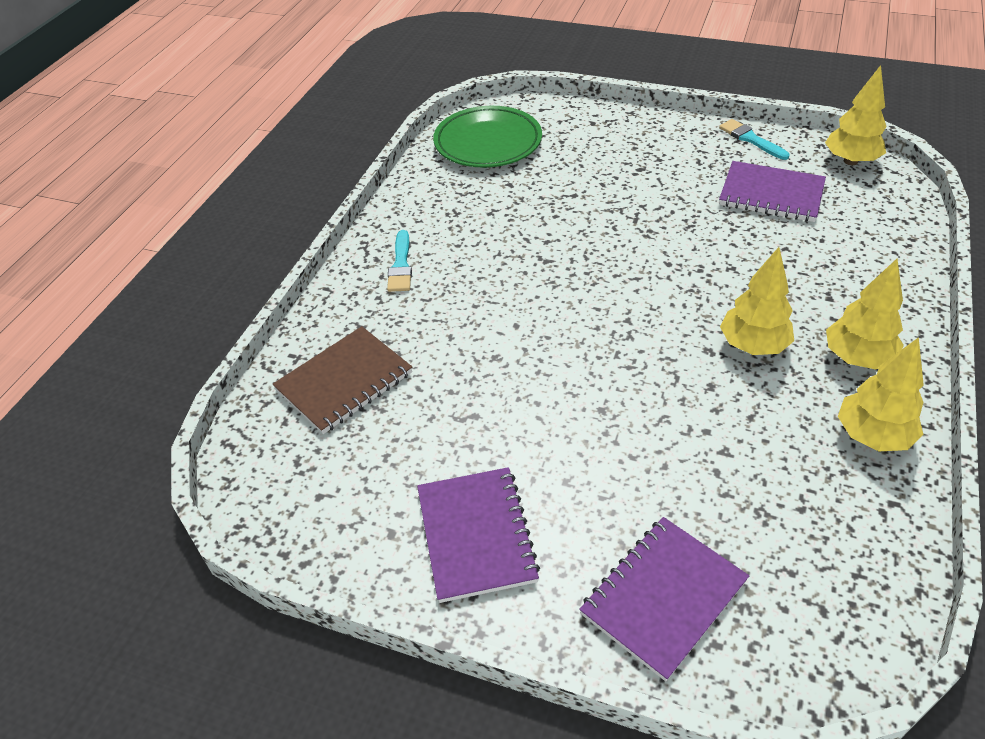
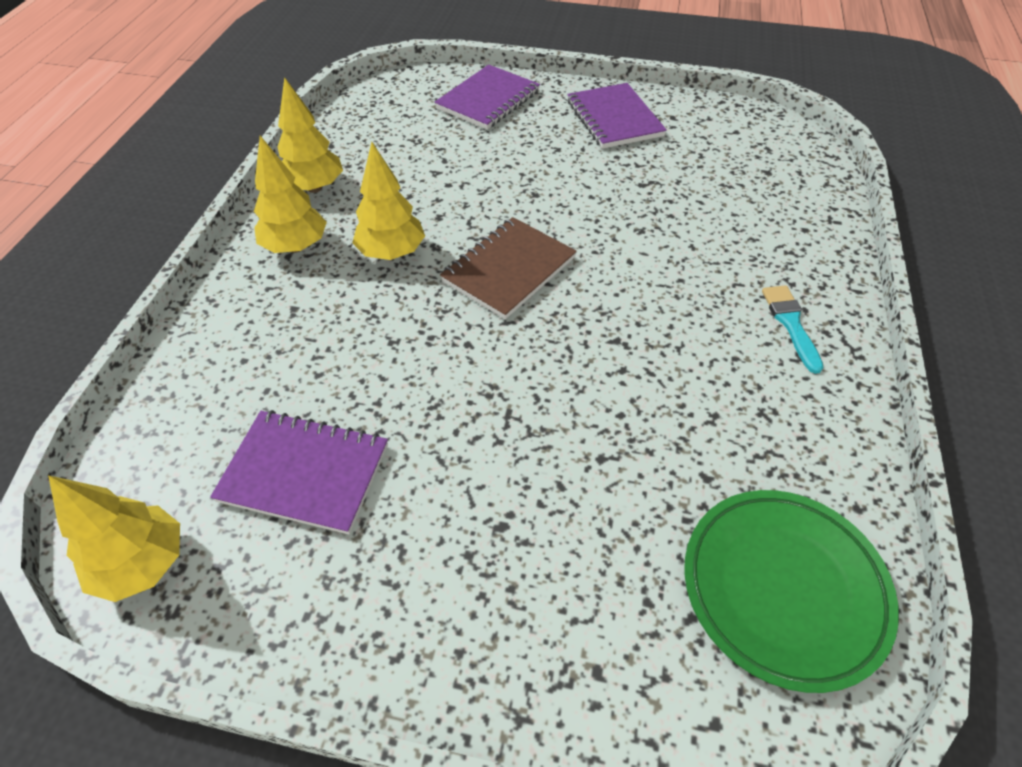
camera: 170 degrees right, 5 degrees up
brown notebook [273,326,412,434] -> brown notebook moved to [440,217,577,319]
turquoise brush [719,119,789,160] -> none

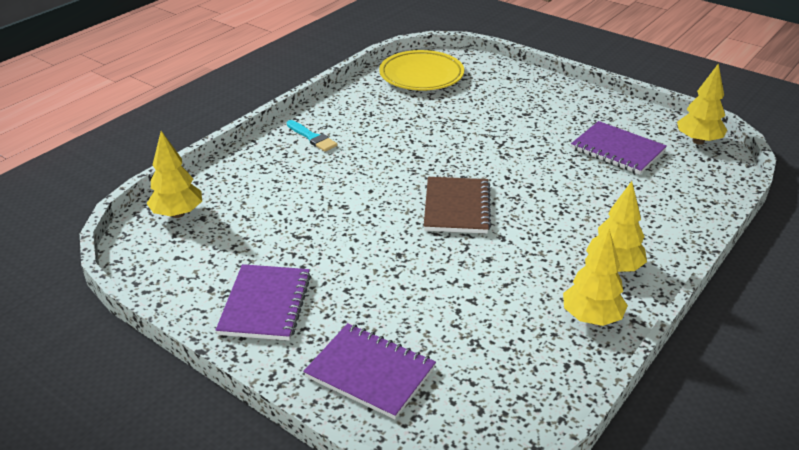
camera: 155 degrees left, 15 degrees down
yellow tree [352,142,425,260] -> yellow tree moved to [146,131,202,218]
purple notebook [434,65,540,130] -> purple notebook turned 60 degrees clockwise [303,323,436,419]
brown notebook [440,217,577,319] -> brown notebook turned 60 degrees counterclockwise [424,177,491,234]
green plate [684,490,899,693] -> yellow plate [379,50,464,90]
turquoise brush [762,285,823,374] -> turquoise brush turned 60 degrees counterclockwise [287,120,337,152]

